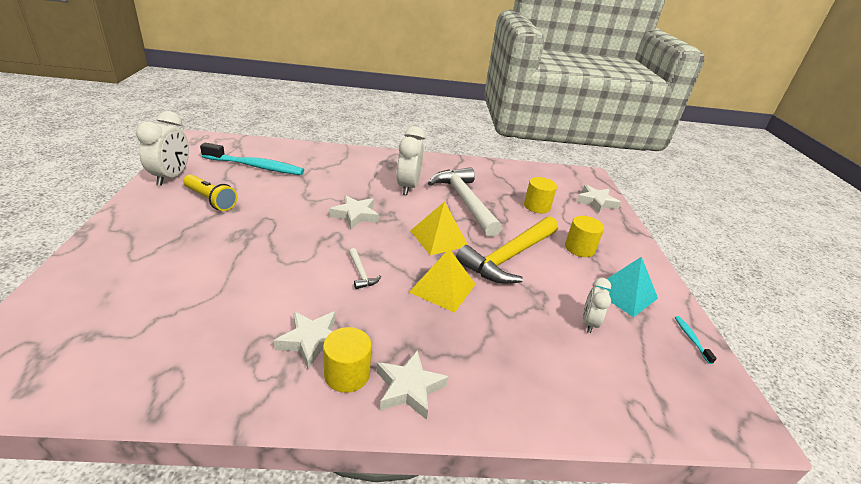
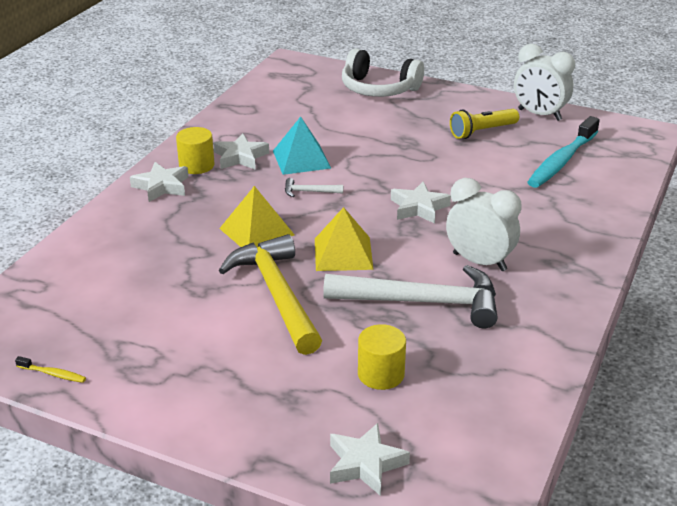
camera: 120 degrees right, 0 degrees up
yellow cylinder [565,216,604,257] -> none
white clock [583,278,611,333] -> none
turquoise pyramid [595,257,658,317] -> turquoise pyramid moved to [273,117,331,175]
turquoise toothbrush [675,316,717,364] -> yellow toothbrush [15,356,86,383]
none -> white headphones [342,48,424,97]

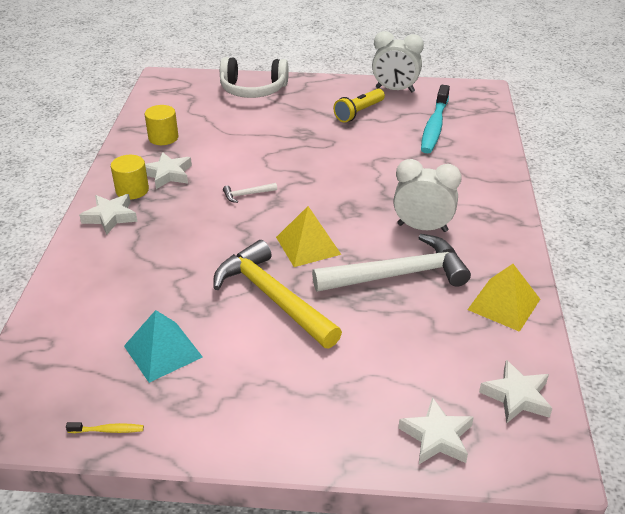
camera: 20 degrees left, 5 degrees up
yellow pyramid [219,186,294,247] -> yellow pyramid moved to [467,264,540,332]
turquoise pyramid [273,117,331,175] -> turquoise pyramid moved to [124,310,203,383]
yellow cylinder [358,324,406,390] -> yellow cylinder moved to [145,105,178,145]
white star [391,182,451,224] -> white star moved to [479,360,553,423]

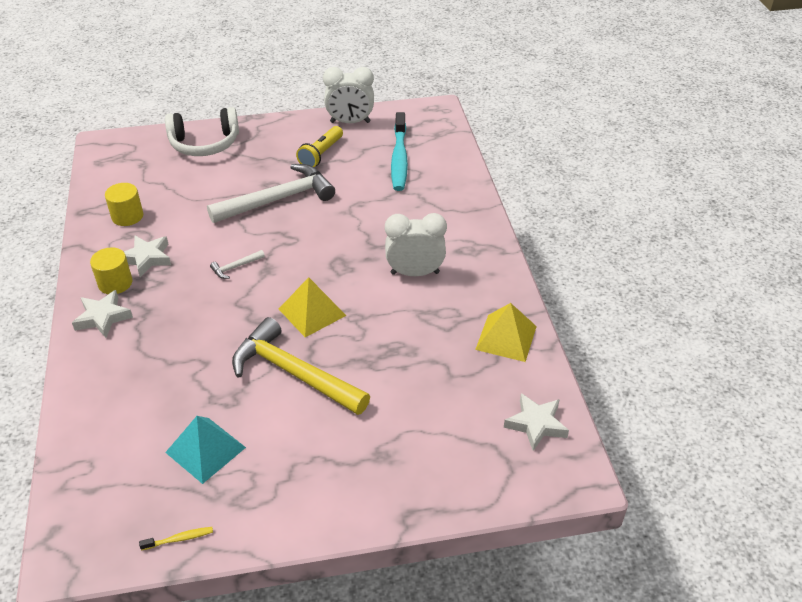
camera: 15 degrees left, 5 degrees up
white hammer [312,234,471,292] -> white hammer moved to [207,164,335,223]
white star [398,397,474,464] -> none

